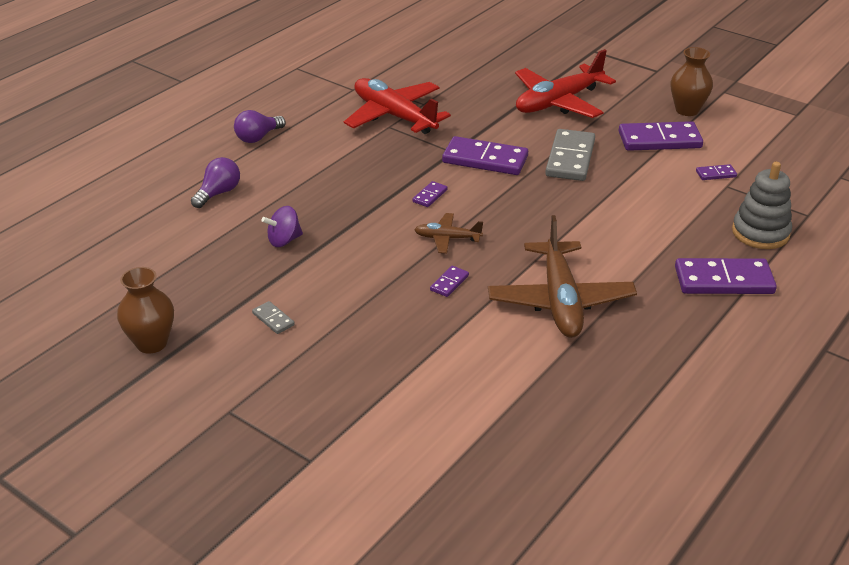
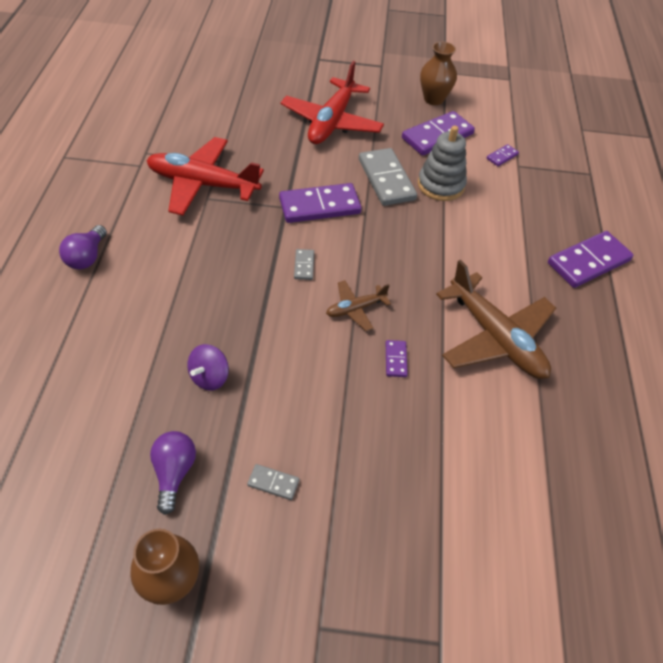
camera: 35 degrees left, 15 degrees up
purple light bulb [191,157,240,208] -> purple light bulb moved to [150,431,196,515]
purple domino [412,181,448,207] -> grey domino [294,249,314,280]
grey stacking toy [732,162,792,249] -> grey stacking toy moved to [418,126,467,201]

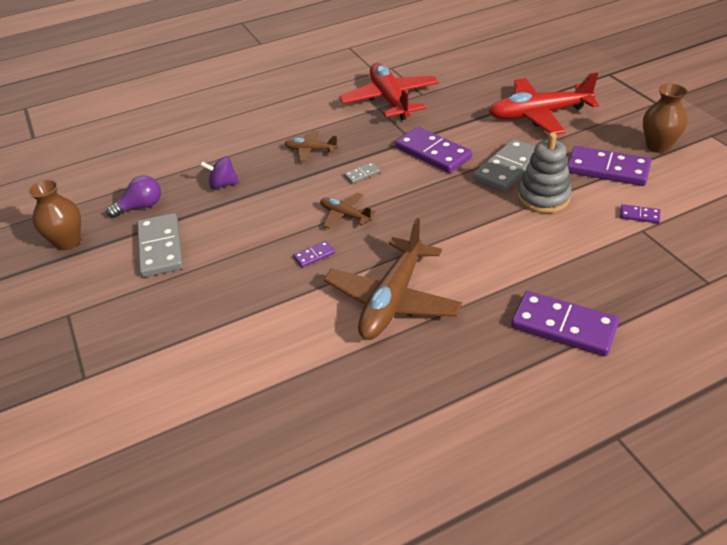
camera: 65 degrees right, 10 degrees down
purple light bulb [59,225,107,269] -> none
grey domino [247,464,299,500] -> grey domino [137,213,183,277], size x2.20
none -> brown plane [284,131,338,162]

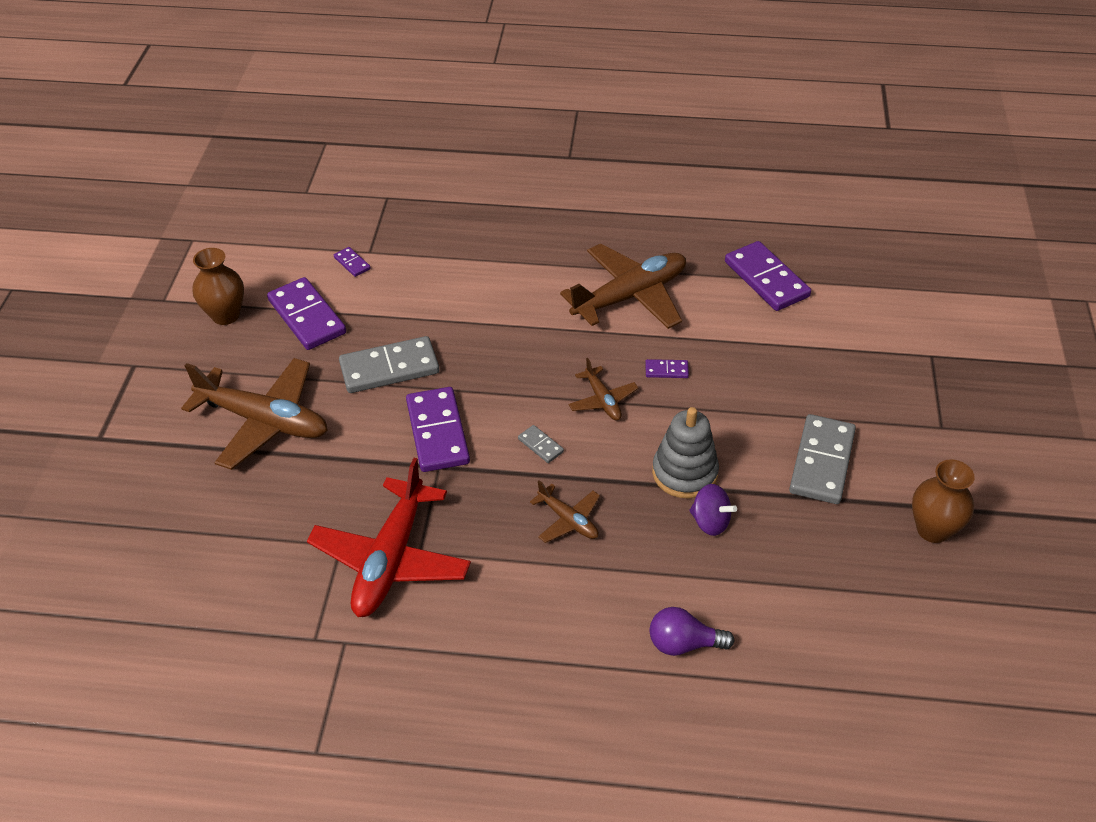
camera: 150 degrees left, 5 degrees up
purple light bulb [107,176,161,218] -> purple light bulb moved to [650,607,734,656]
grey domino [344,162,380,184] -> grey domino turned 45 degrees clockwise [518,425,564,463]
red plane [489,73,599,134] -> brown plane [181,358,328,470]
purple domino [511,291,619,356] -> purple domino moved to [725,241,811,311]
grey stacking toy [518,132,572,213] -> grey stacking toy moved to [652,407,719,499]

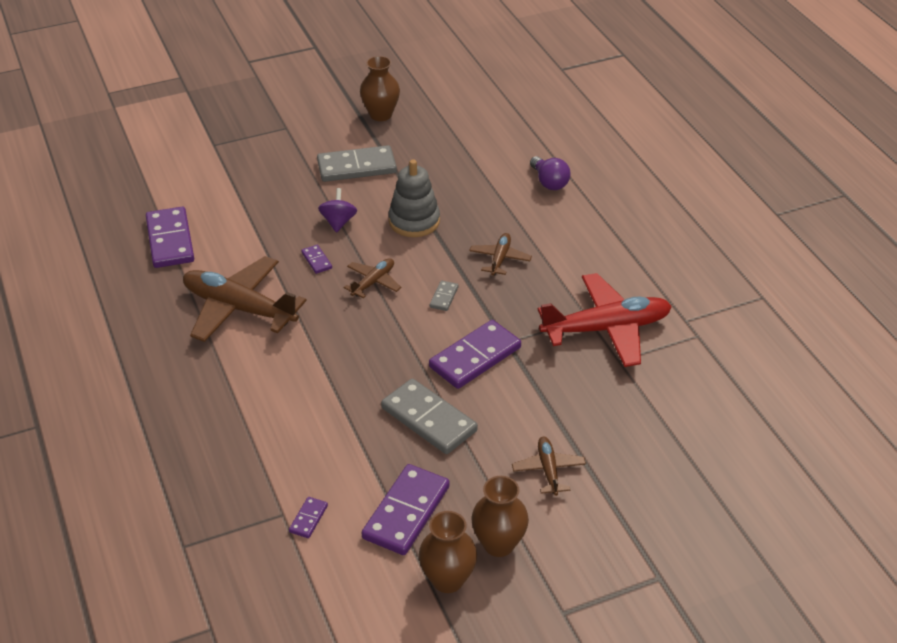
camera: 120 degrees left, 5 degrees down
brown plane [181,358,328,470] -> brown plane [512,436,586,496], size x0.49
purple spinning top [689,484,737,536] -> purple spinning top moved to [318,188,357,233]
purple domino [725,241,811,311] -> purple domino turned 45 degrees counterclockwise [146,207,194,268]
none -> brown vase [471,476,529,557]

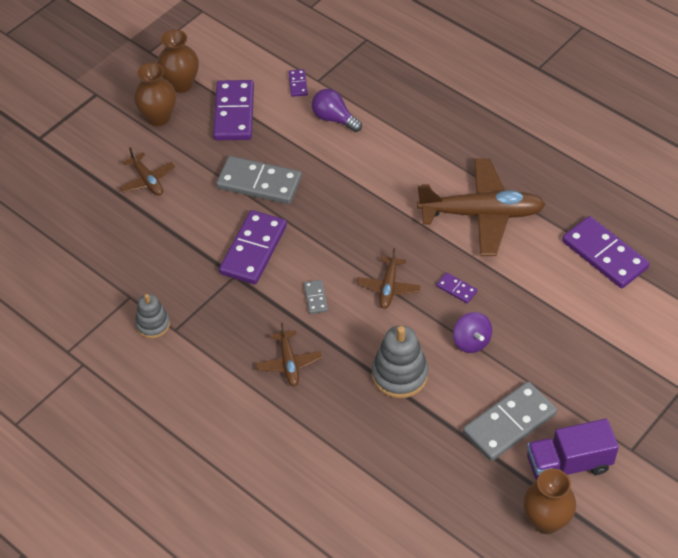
camera: 155 degrees right, 10 degrees up
purple light bulb [530,156,571,190] -> purple light bulb moved to [312,89,362,132]
red plane [538,273,672,367] -> grey stacking toy [135,294,170,338]
none -> purple truck [527,419,619,480]

